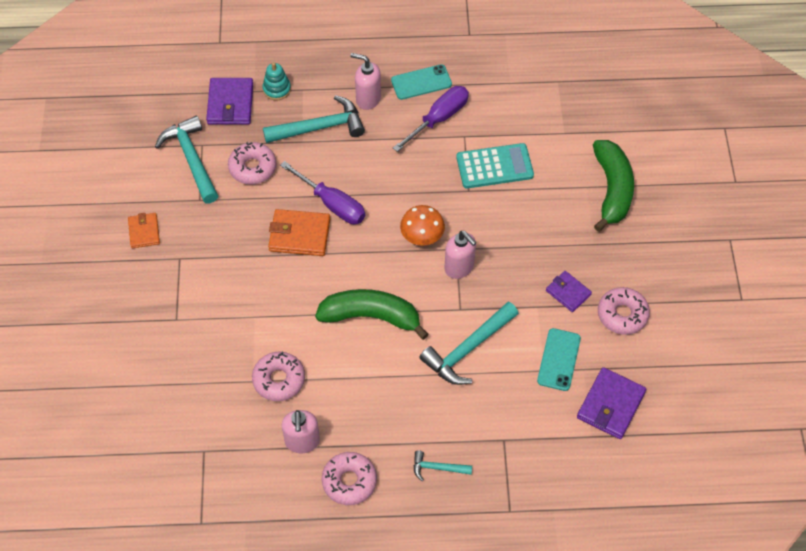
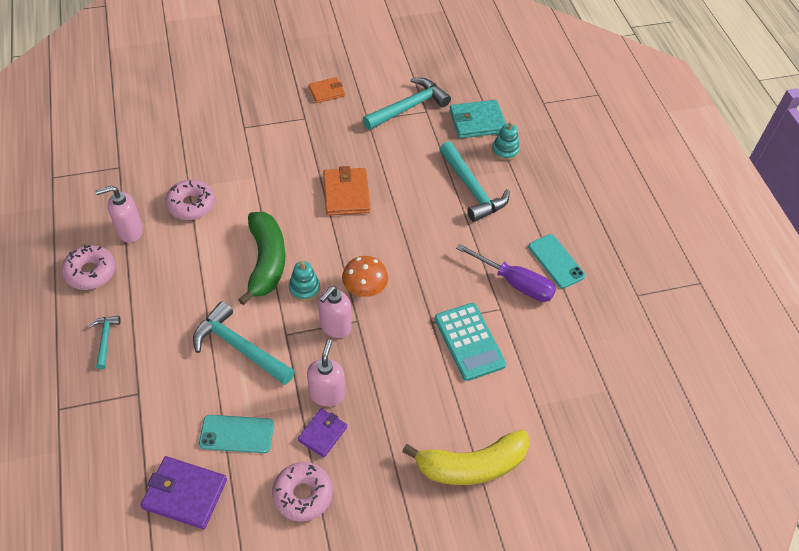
camera: 75 degrees right, 5 degrees down
purple wallet [206,78,253,125] -> turquoise wallet [449,100,506,139]
pink donut [228,142,276,185] -> none
purple screwdriver [280,161,365,224] -> none
pink soap dispenser [350,53,381,110] -> pink soap dispenser moved to [307,339,345,407]
green banana [593,140,634,232] -> yellow banana [402,430,530,485]
none -> turquoise stacking toy [289,261,320,301]

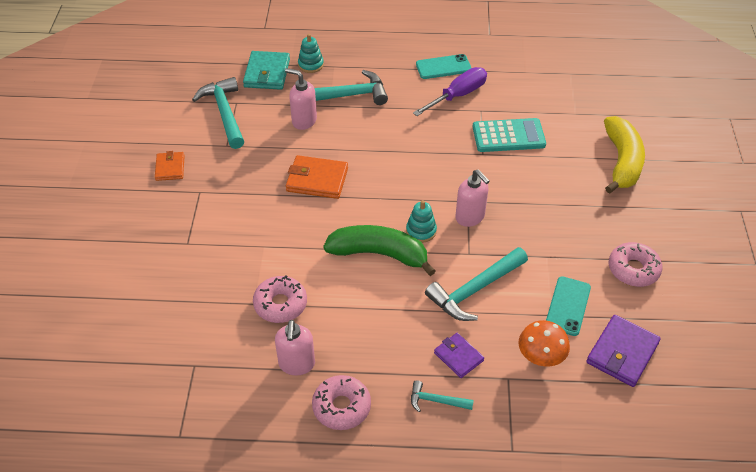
camera: 70 degrees left, 5 degrees down
purple wallet [298,408,347,458] -> purple wallet moved to [434,333,484,378]
pink soap dispenser [307,339,345,407] -> pink soap dispenser moved to [285,68,317,130]
orange mushroom [342,256,388,297] -> orange mushroom moved to [518,320,570,367]

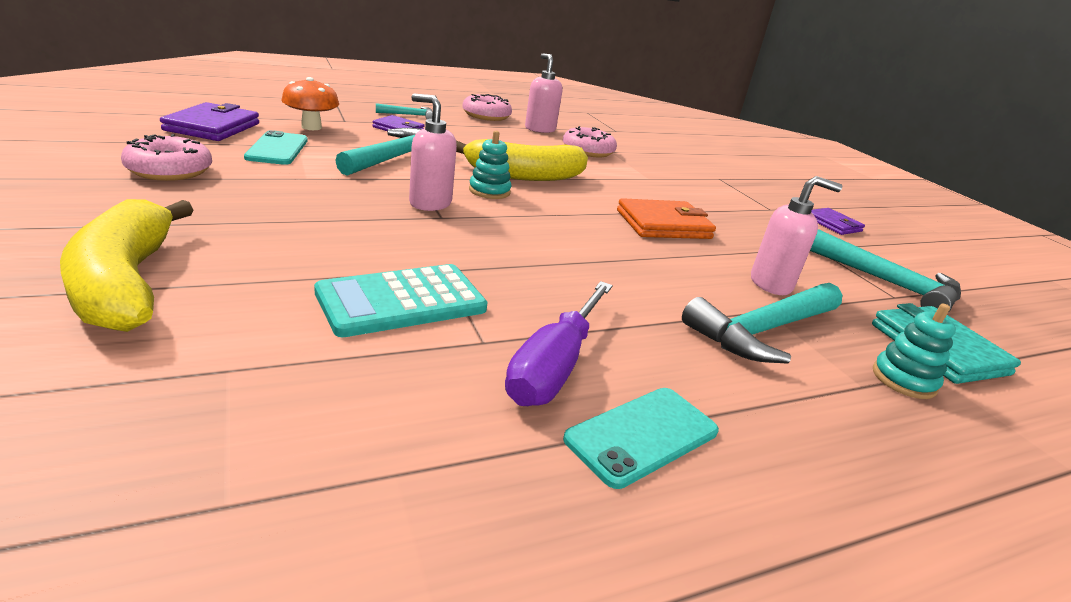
camera: 150 degrees right, 20 degrees down
orange wallet [155,151,185,181] -> purple wallet [811,208,865,235]
green banana [323,225,436,276] -> yellow banana [456,139,588,181]

